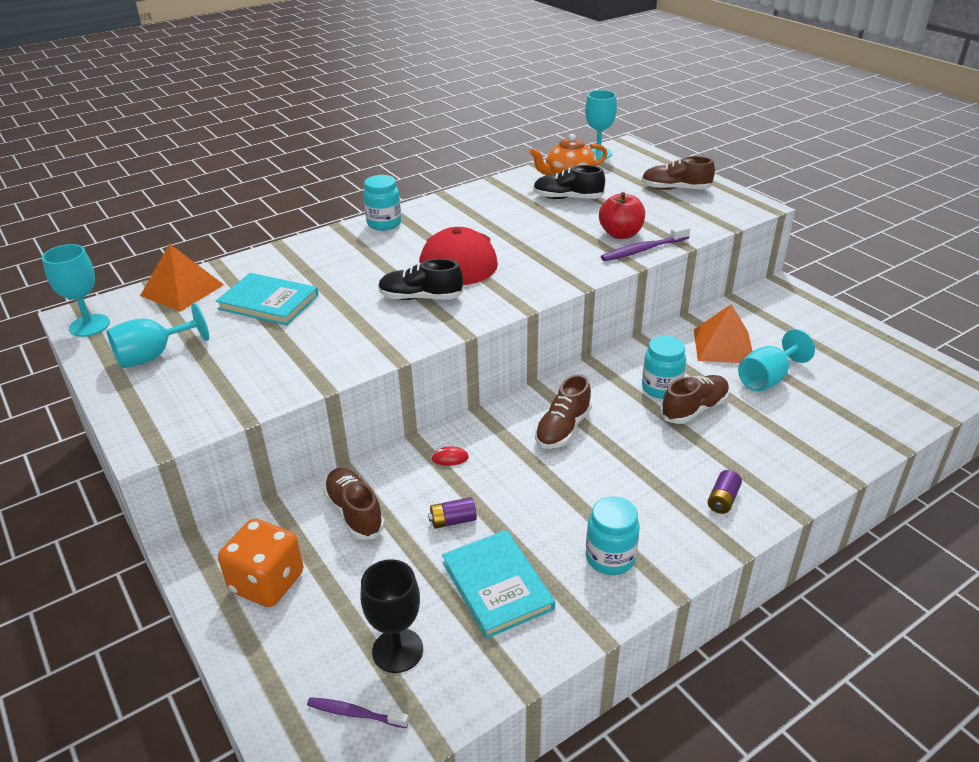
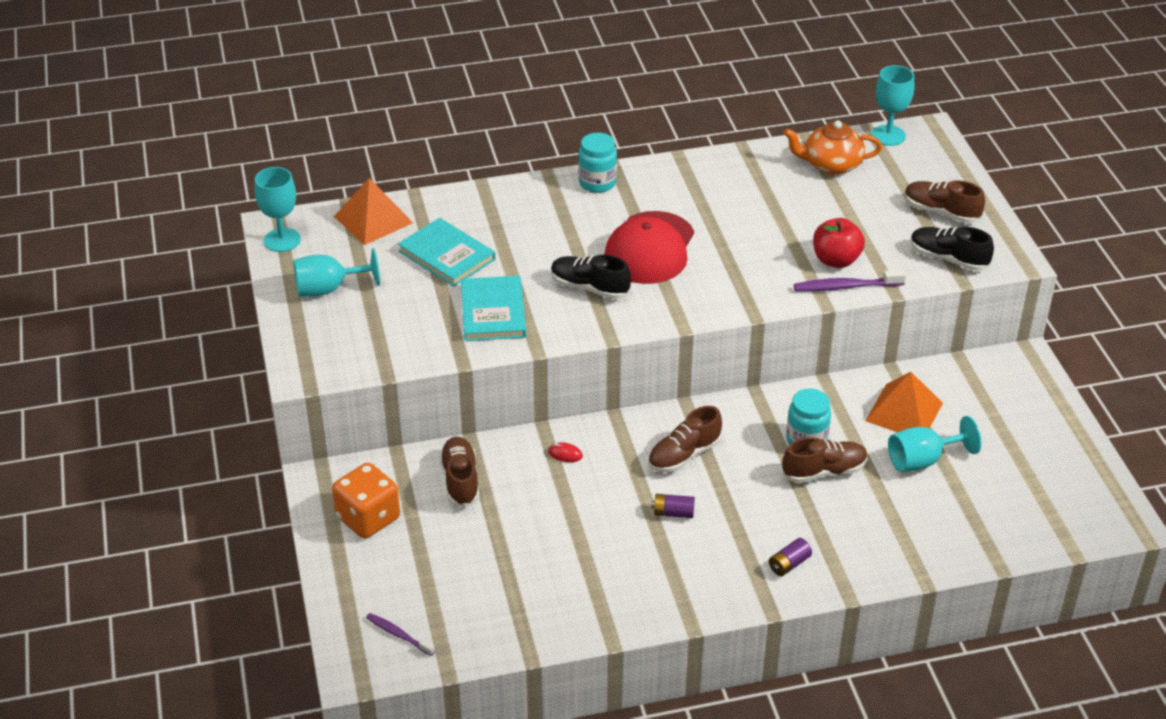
camera: 20 degrees right, 5 degrees up
black goblet [361,559,423,673] -> none
purple battery [428,497,477,529] -> purple battery moved to [651,494,695,518]
turquoise book [442,530,555,639] -> turquoise book moved to [461,276,526,341]
black shoe [533,165,605,199] -> black shoe moved to [910,227,994,271]
turquoise jar [586,496,640,575] -> none

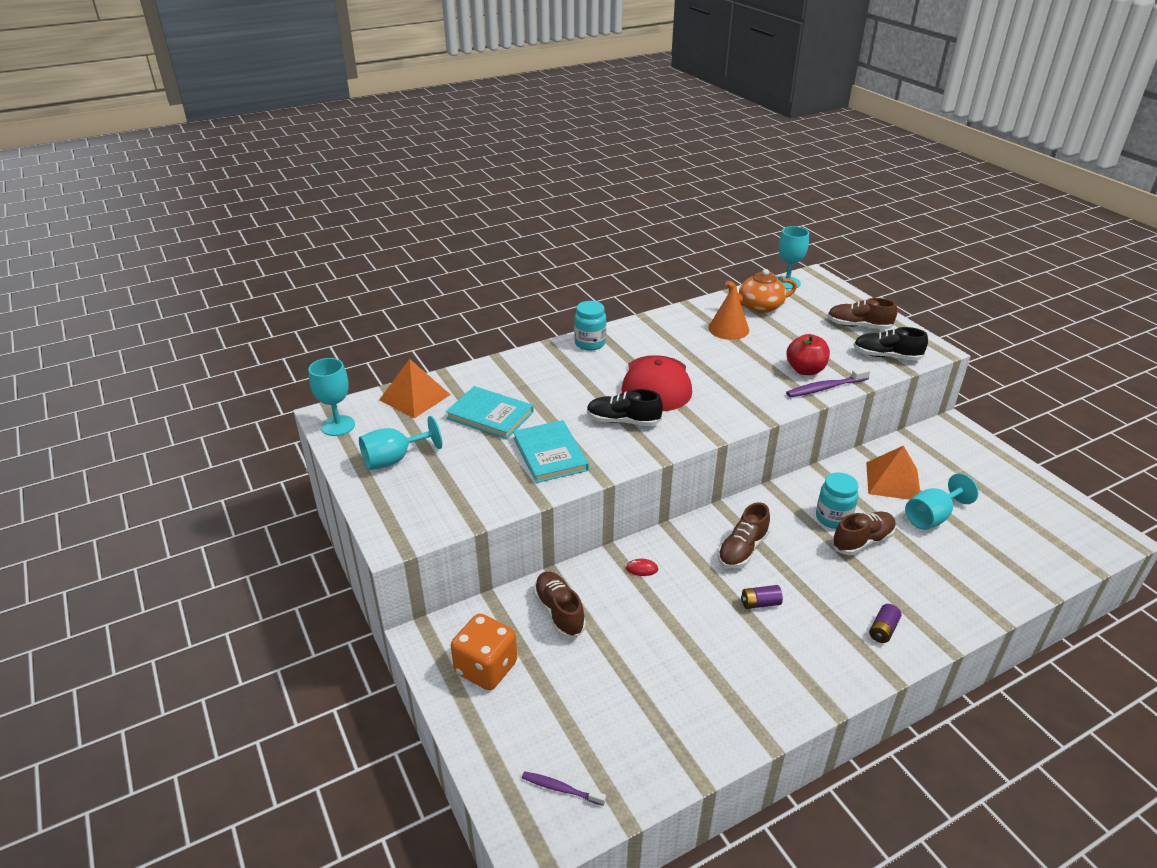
camera: 15 degrees left, 5 degrees down
none -> orange cone [708,285,749,340]

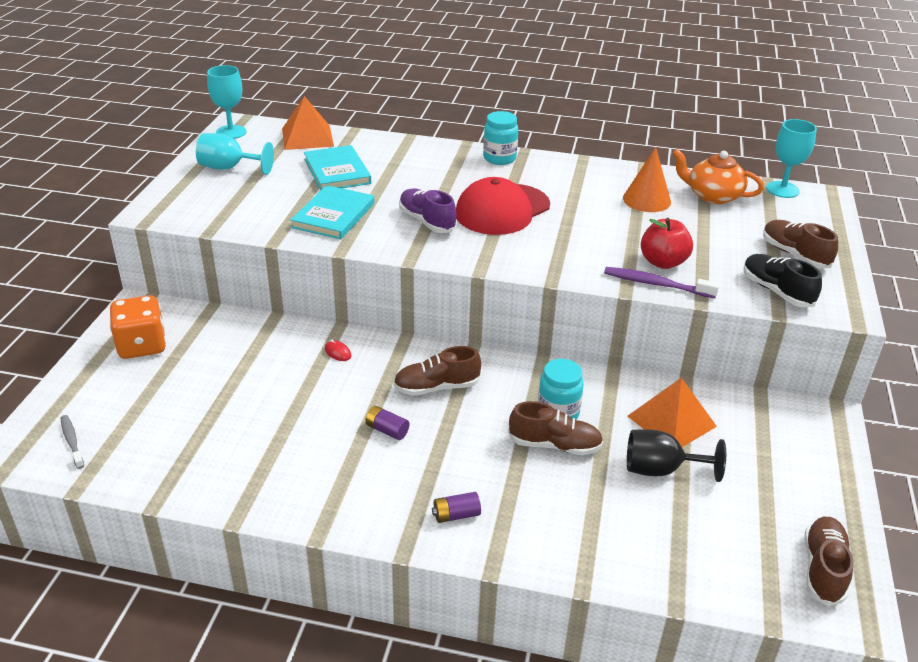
camera: 40 degrees right, 0 degrees up
purple toothbrush [522,771,606,806] -> grey toothbrush [61,415,84,469]
brown shoe [533,571,586,638] -> brown shoe moved to [804,517,854,606]
black shoe [587,389,663,426] -> purple shoe [399,188,457,233]
turquoise goblet [905,473,978,530] -> black goblet [627,429,726,482]

